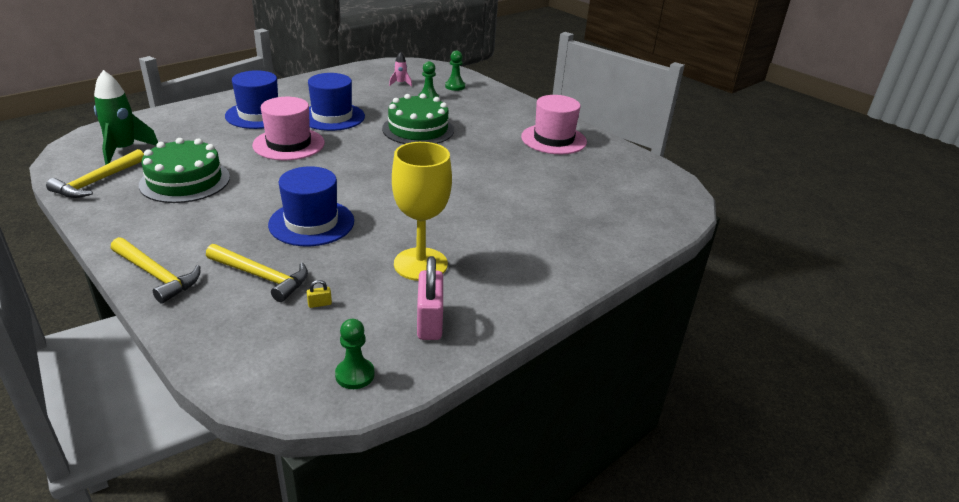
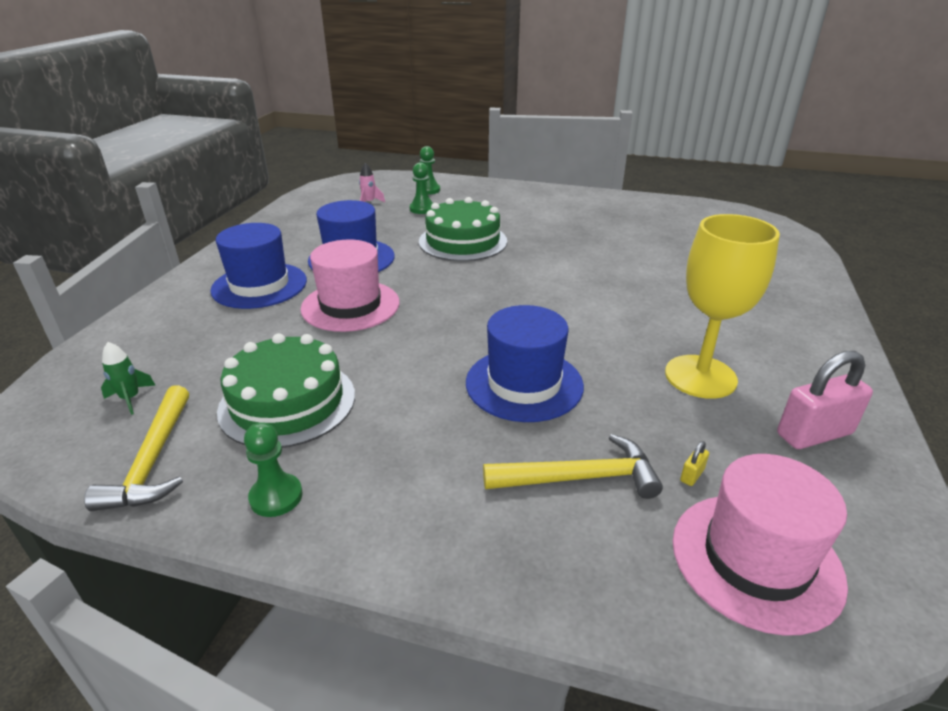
camera: 30 degrees left, 0 degrees up
green rocket [94,70,158,165] -> green rocket [101,342,155,415], size x0.50
yellow hammer [111,237,200,304] -> none
green pawn [335,319,375,389] -> green pawn moved to [244,422,303,517]
pink padlock [417,256,443,340] -> pink padlock turned 75 degrees counterclockwise [777,351,873,449]
pink hat [521,95,587,154] -> pink hat moved to [673,454,848,636]

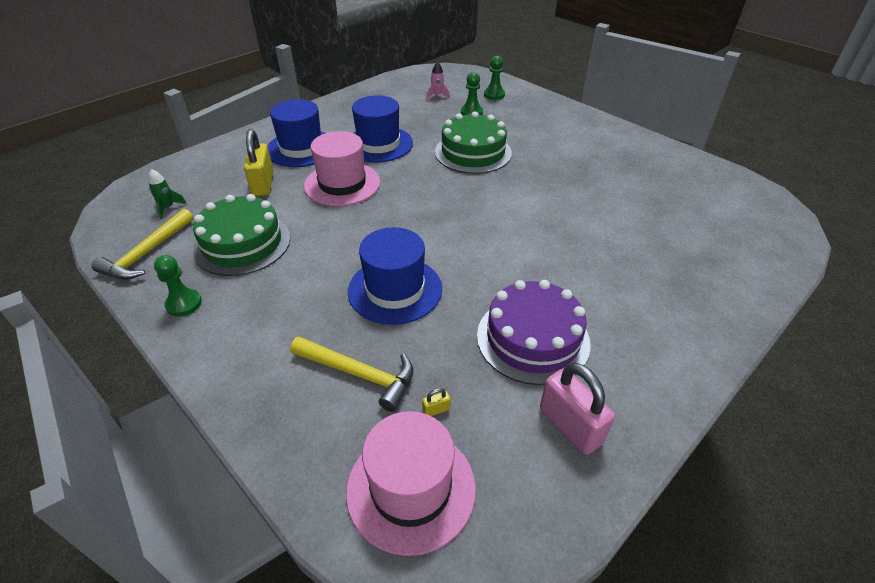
camera: 30 degrees right, 10 degrees up
yellow goblet [665,214,780,399] -> purple cake [477,280,591,385]
pink padlock [777,351,873,449] -> pink padlock turned 45 degrees clockwise [540,363,615,455]
none -> yellow padlock [244,129,274,196]

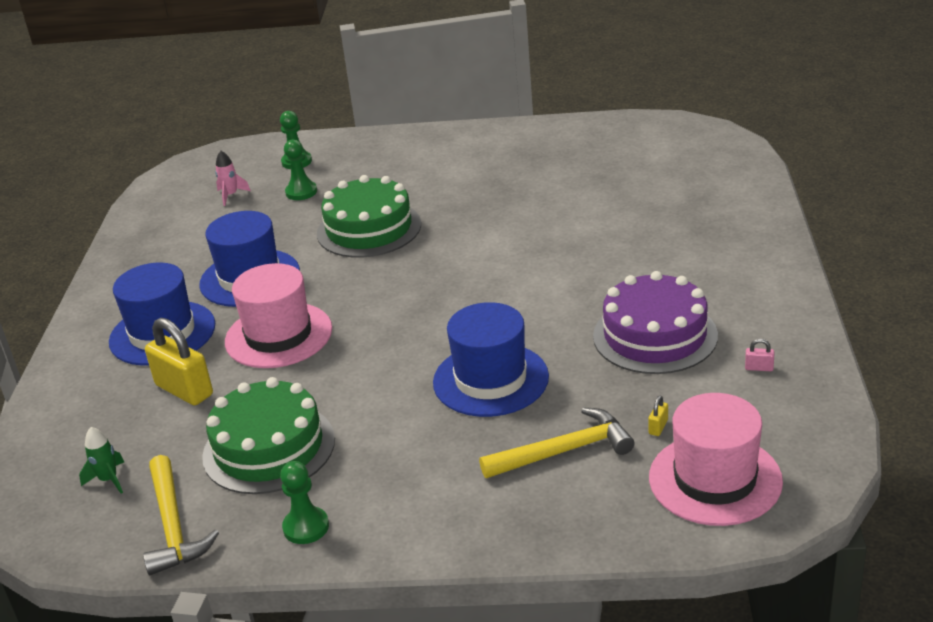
camera: 40 degrees left, 10 degrees down
pink padlock [540,363,615,455] -> pink padlock [745,339,774,371], size x0.40

